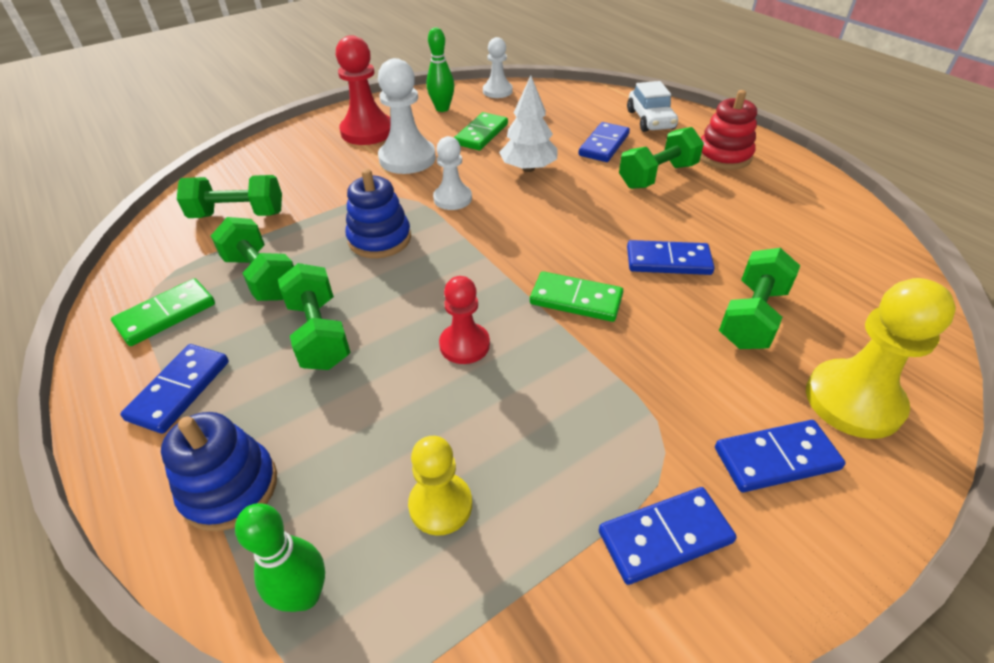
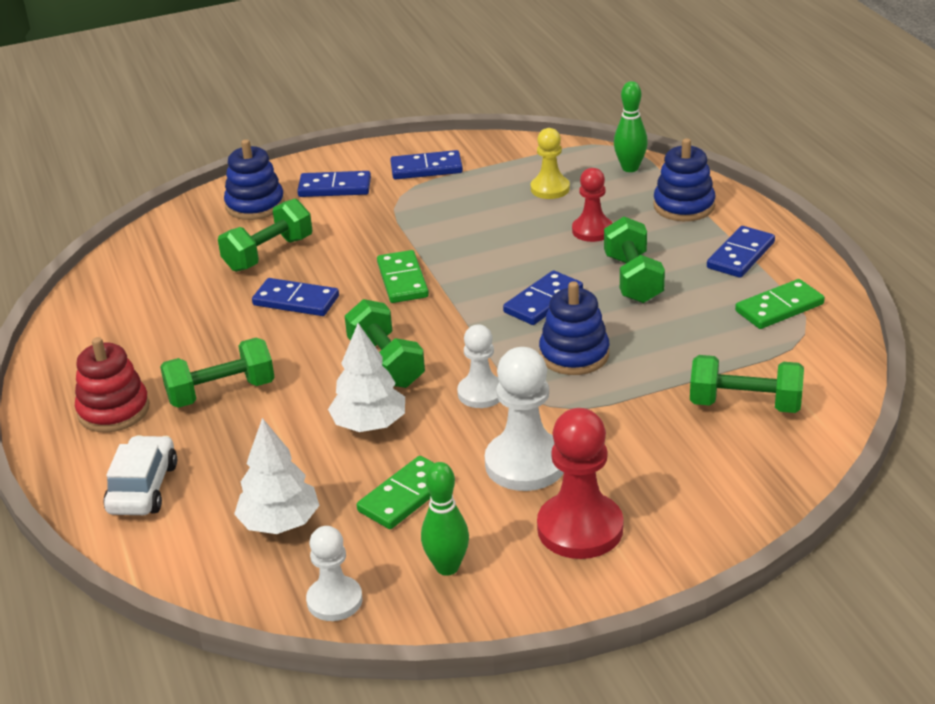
camera: 165 degrees left, 10 degrees down
green dumbbell [211,217,294,301] -> green dumbbell moved to [345,299,425,388]
red pawn [439,276,490,364] -> red pawn moved to [572,168,613,242]
green domino [530,271,623,322] -> green domino turned 45 degrees clockwise [377,250,429,303]
blue domino [578,122,630,162] -> blue domino moved to [503,270,583,325]
yellow pawn [806,278,956,439] -> blue stacking toy [224,139,285,220]
none -> white tree [234,418,320,534]

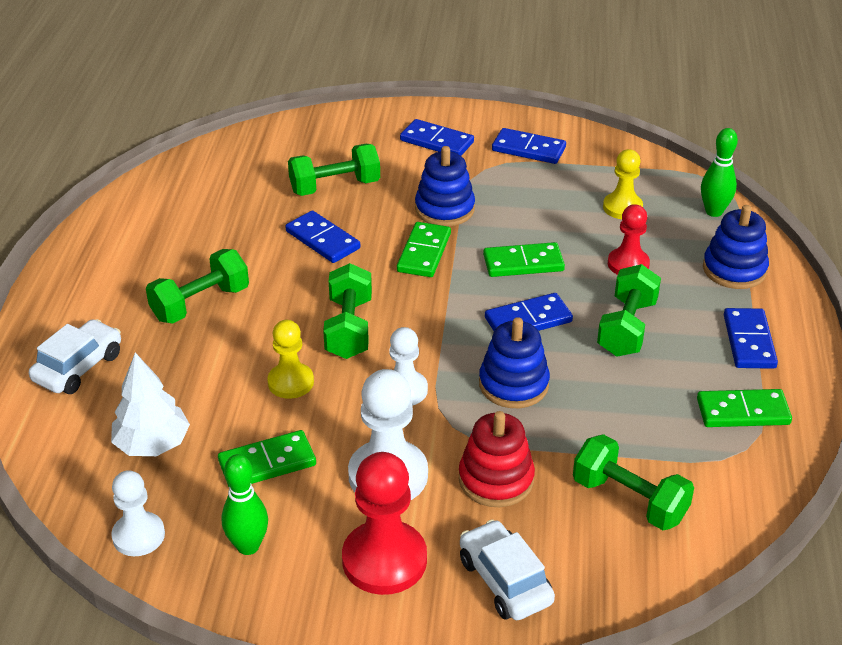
camera: 25 degrees right, 5 degrees up
red stacking toy [75,337,149,433] -> red stacking toy moved to [459,411,535,507]
green dumbbell [160,338,275,408] -> green dumbbell turned 45 degrees counterclockwise [146,249,249,324]
blue stacking toy [224,139,285,220] -> blue stacking toy moved to [415,146,475,226]
white tree [328,323,405,432] -> yellow pawn [267,320,314,399]
blue domino [707,226,775,278] -> blue domino turned 60 degrees counterclockwise [724,308,778,369]
none -> white car [460,520,555,620]
none -> green domino [483,242,565,277]

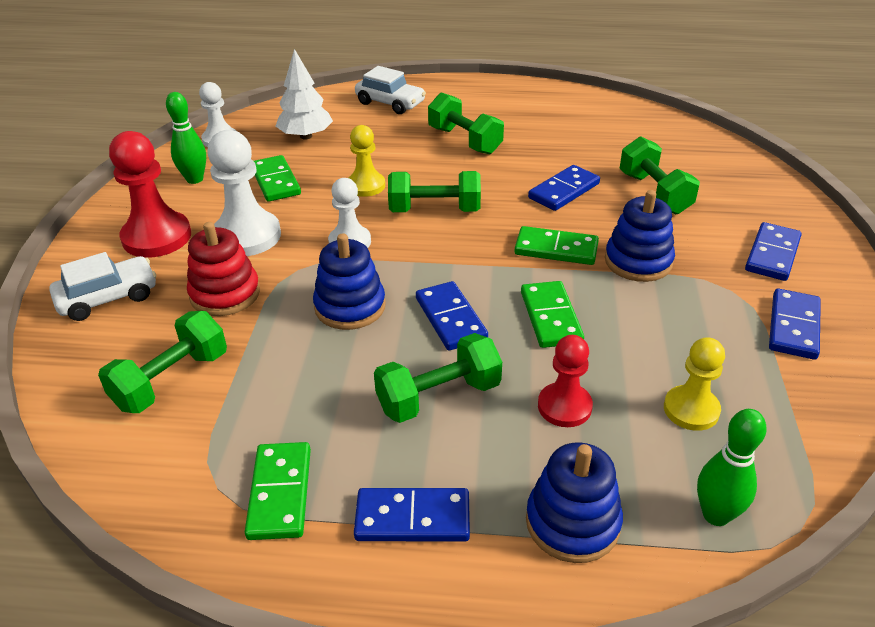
camera: 90 degrees right, 0 degrees up
green dumbbell [597,264,661,357] -> green dumbbell turned 45 degrees counterclockwise [374,333,502,423]

